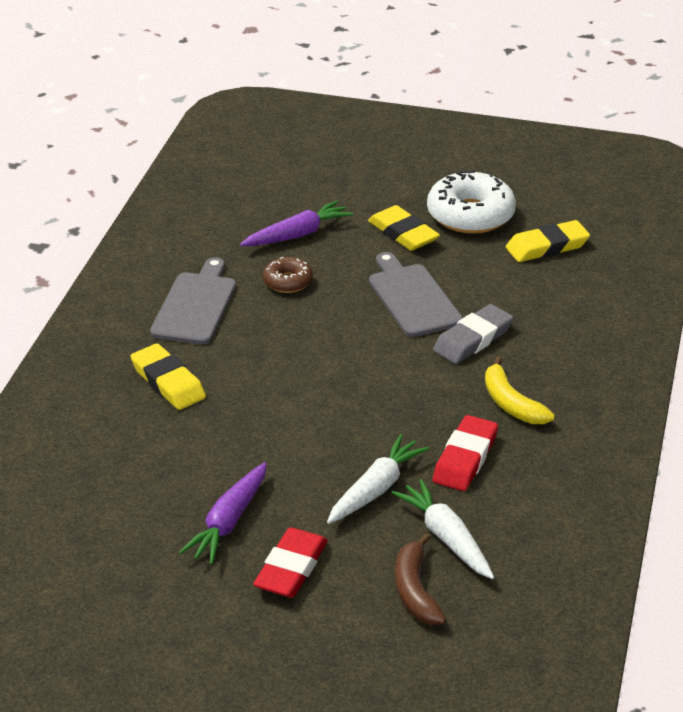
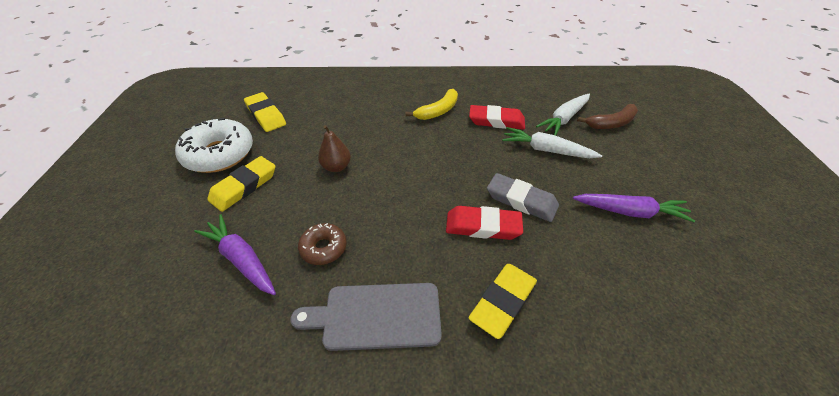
camera: 105 degrees left, 10 degrees up
red eraser [253,527,328,598] -> red eraser moved to [446,206,523,240]
grey cutting board [369,252,463,337] -> brown pear [318,125,351,172]
grey eraser [433,304,513,364] -> grey eraser moved to [487,173,559,222]

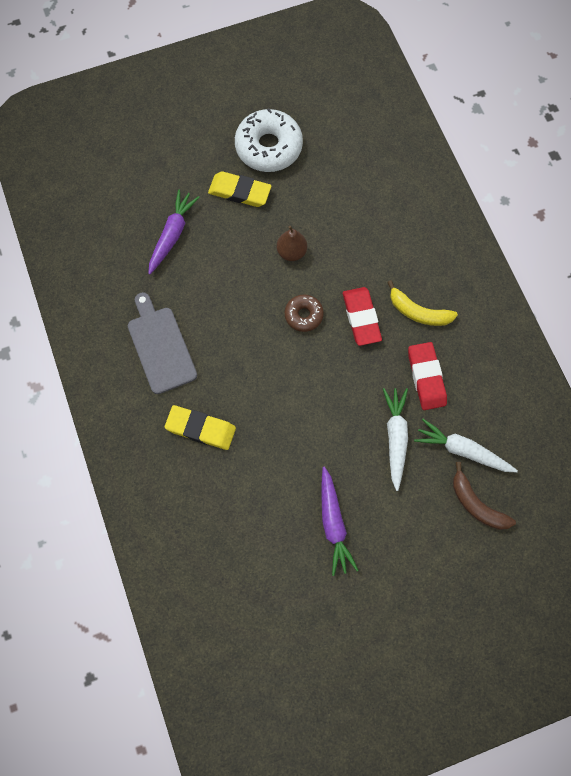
camera: 70 degrees right, 25 degrees up
yellow eraser [244,92,286,132] -> none
brown donut [298,223,347,265] -> brown donut moved to [285,294,324,332]
red eraser [446,206,523,240] -> red eraser moved to [343,287,382,346]
grey eraser [487,173,559,222] -> none

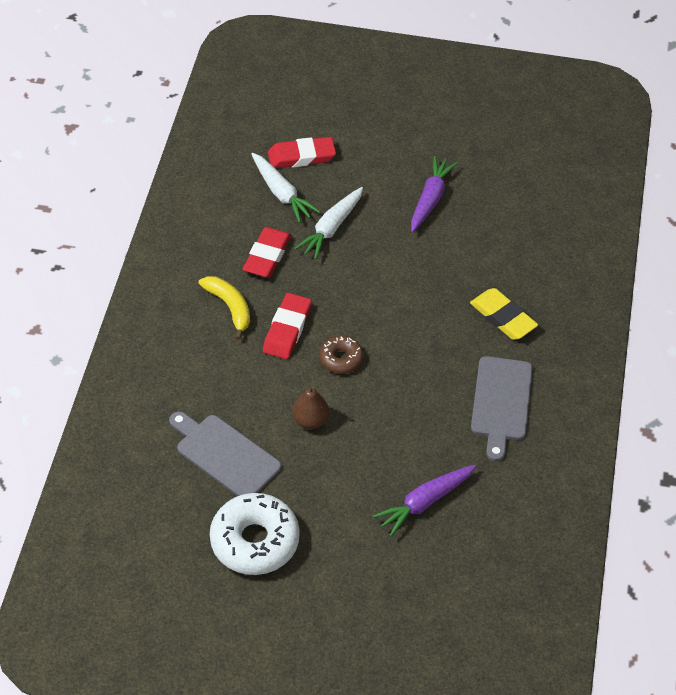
camera: 150 degrees left, 20 degrees down
yellow eraser [208,171,272,207] -> none
brown banana [453,462,516,530] -> red eraser [268,137,336,168]
none -> grey cutting board [169,412,281,496]

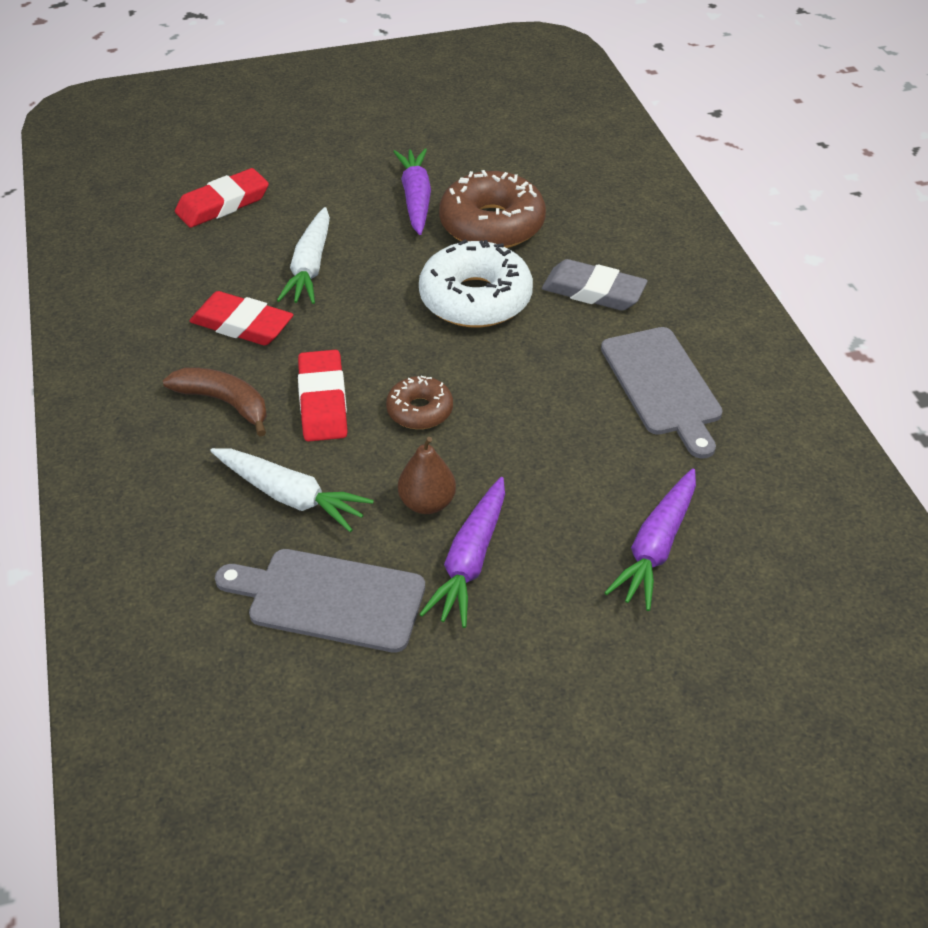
camera: 25 degrees left, 5 degrees down
yellow banana [198,276,250,340] -> brown banana [163,367,267,436]
white donut [210,493,300,575] -> white donut moved to [419,239,533,328]
red eraser [243,227,291,278] -> red eraser turned 60 degrees counterclockwise [190,291,293,345]
white carrot [251,153,320,223] -> white carrot moved to [210,448,374,532]
yellow eraser [470,288,538,340] -> grey eraser [542,259,648,311]
none -> purple carrot [419,477,505,628]
none -> brown donut [439,170,546,248]

